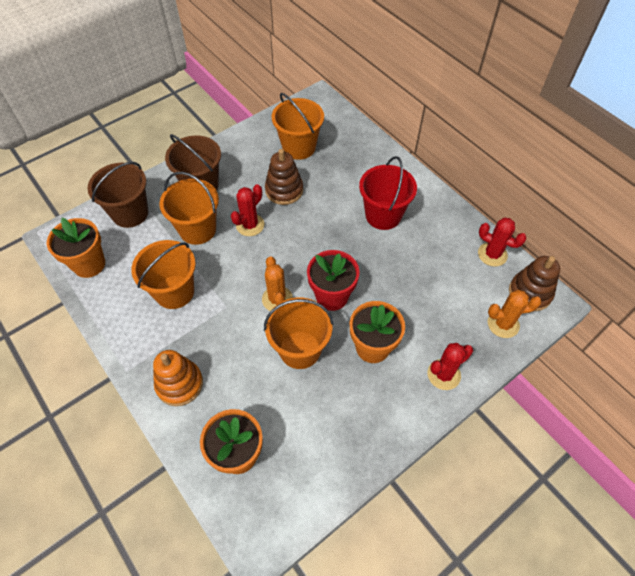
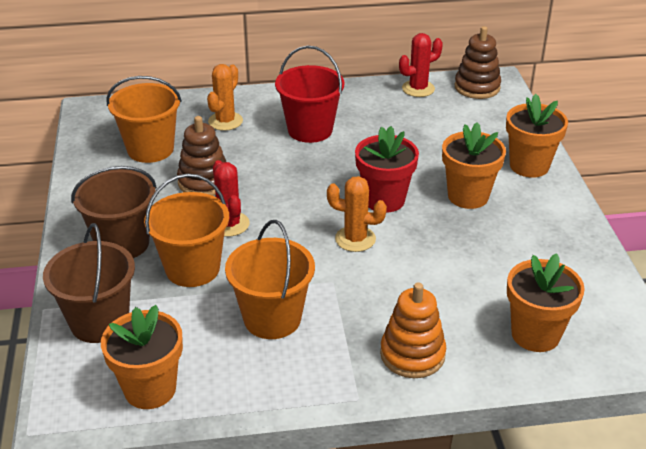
camera: 60 degrees left, 20 degrees down
orange bucket [264,298,334,369] -> none
red cactus [428,343,473,390] -> orange flower pot [506,94,568,178]
orange cactus [488,290,541,338] -> orange cactus moved to [207,64,243,131]

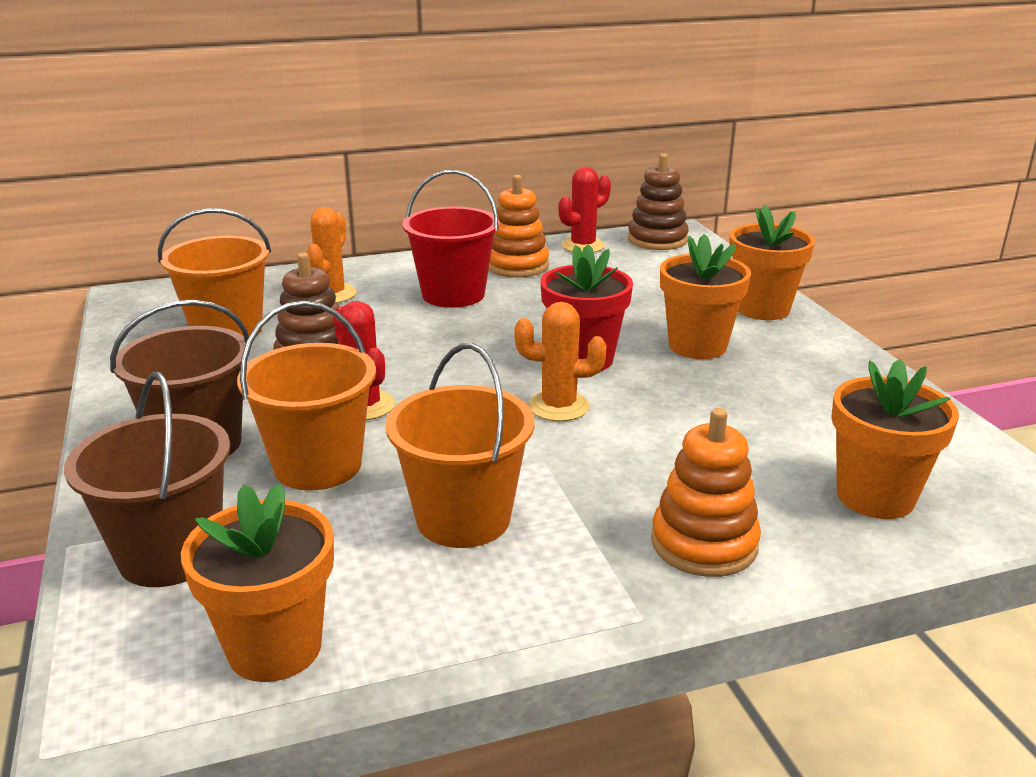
camera: 10 degrees left, 10 degrees down
none -> orange stacking toy [489,175,549,278]

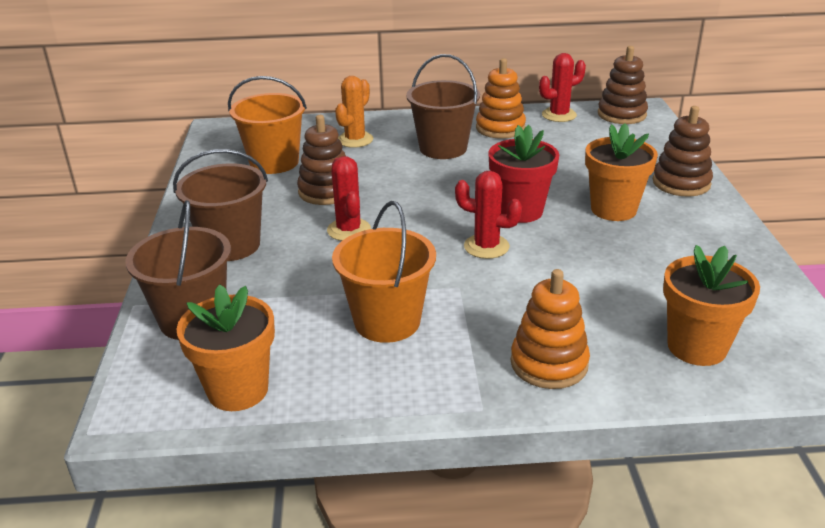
camera: 15 degrees right, 5 degrees up
orange bucket [237,301,376,491] -> none
red bucket [402,170,500,308] -> brown bucket [406,54,480,159]
orange cactus [514,302,607,421] -> red cactus [455,171,522,259]
orange flower pot [729,205,815,320] -> brown stacking toy [653,106,713,197]

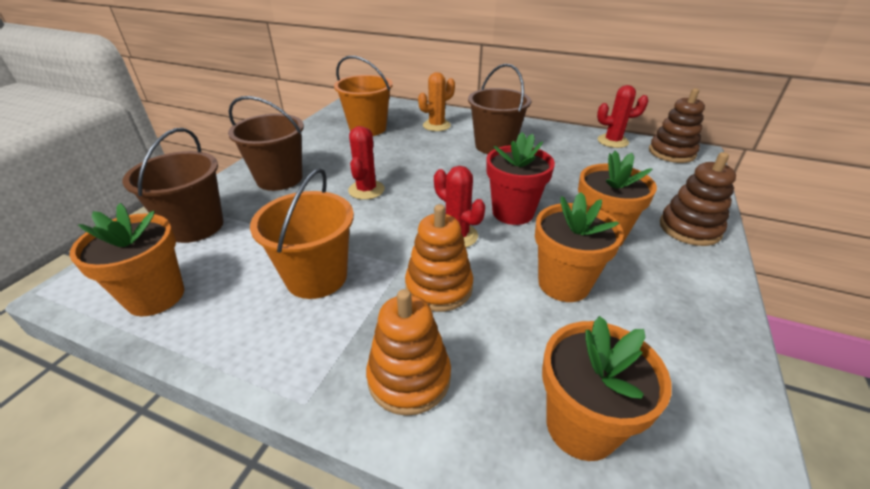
camera: 25 degrees right, 5 degrees up
brown stacking toy [297,115,346,205] -> none
orange stacking toy [476,58,526,139] -> orange stacking toy moved to [405,204,473,312]
none -> orange flower pot [535,192,624,302]

